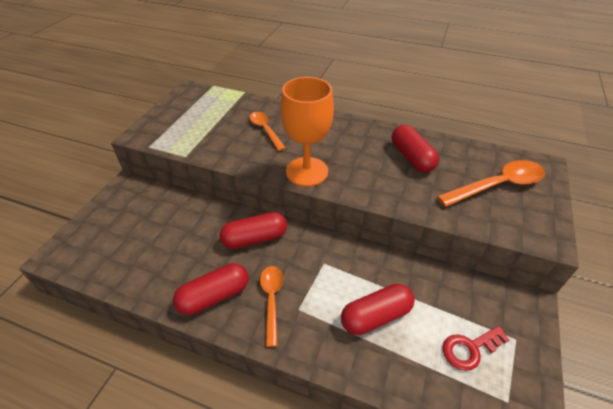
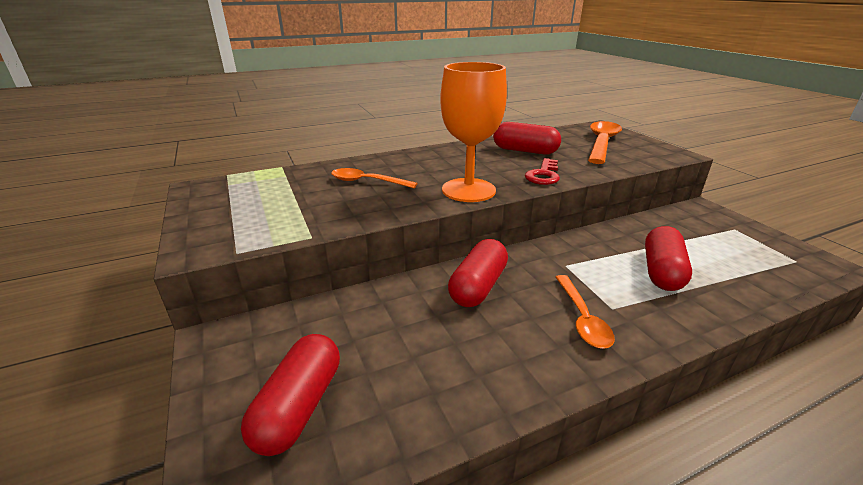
camera: 45 degrees left, 15 degrees down
red capsule [173,263,248,315] -> red capsule moved to [241,334,340,456]
orange spoon [260,266,283,347] -> orange spoon turned 135 degrees counterclockwise [556,275,615,349]
red key [442,326,510,371] -> red key moved to [525,158,560,185]

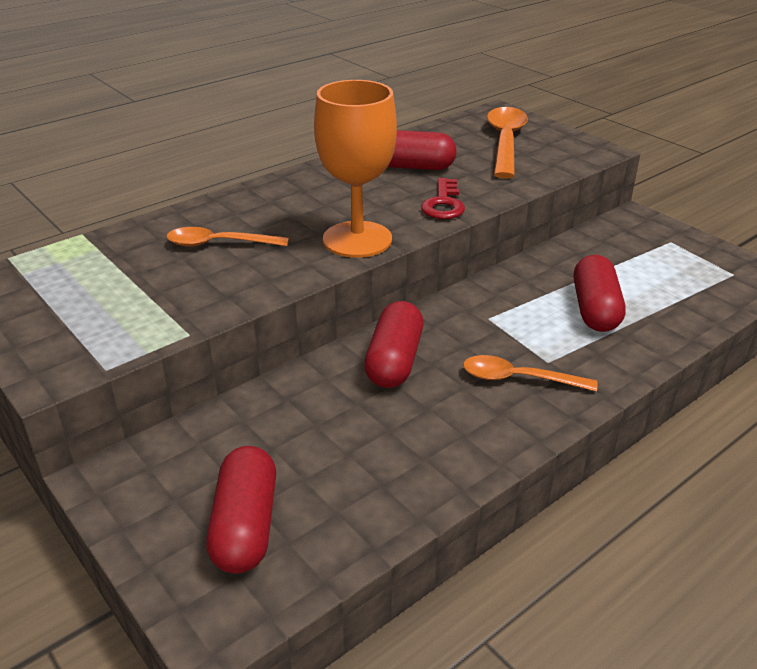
camera: 15 degrees left, 5 degrees up
orange spoon [556,275,615,349] -> orange spoon turned 120 degrees clockwise [463,355,598,391]

